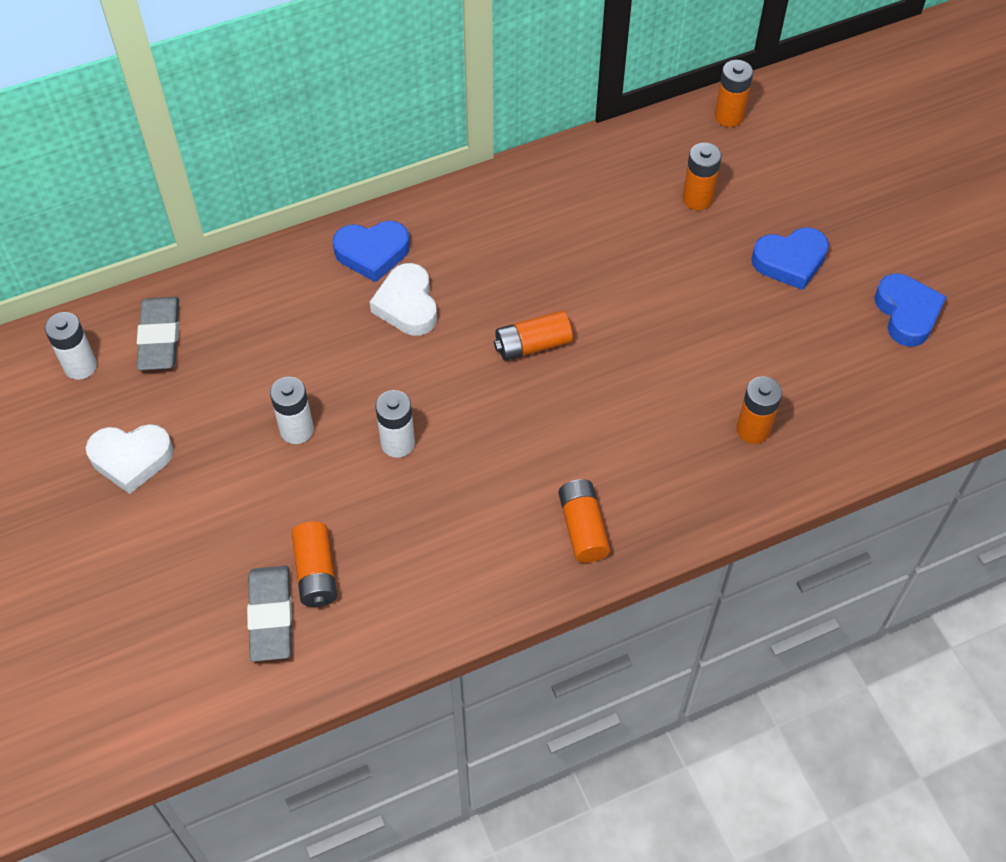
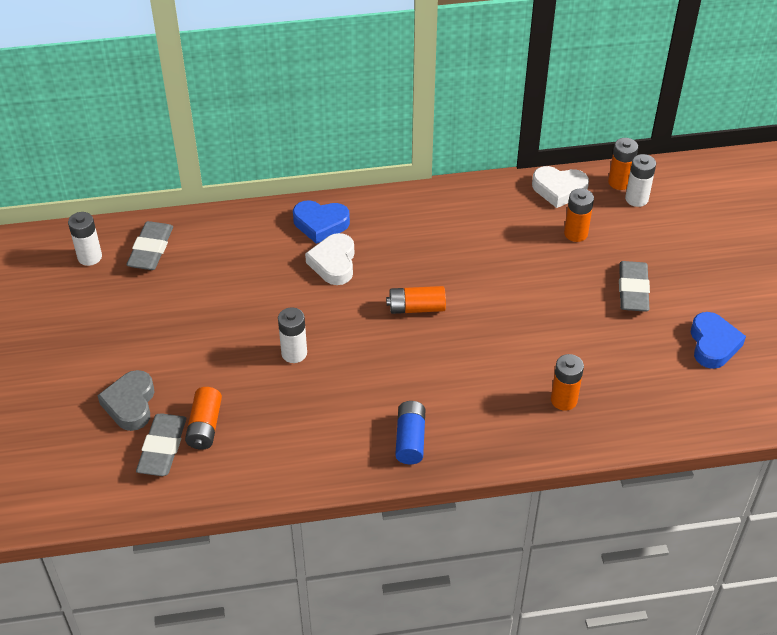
camera: 15 degrees right, 10 degrees down
white heart [86,424,174,494] -> white heart moved to [532,166,589,208]
white battery [270,377,314,444] -> white battery moved to [625,154,656,207]
orange battery [558,479,610,563] -> blue battery [395,401,426,464]
blue heart [751,227,829,290] -> grey eraser [619,261,650,312]
none -> grey heart [97,370,154,431]

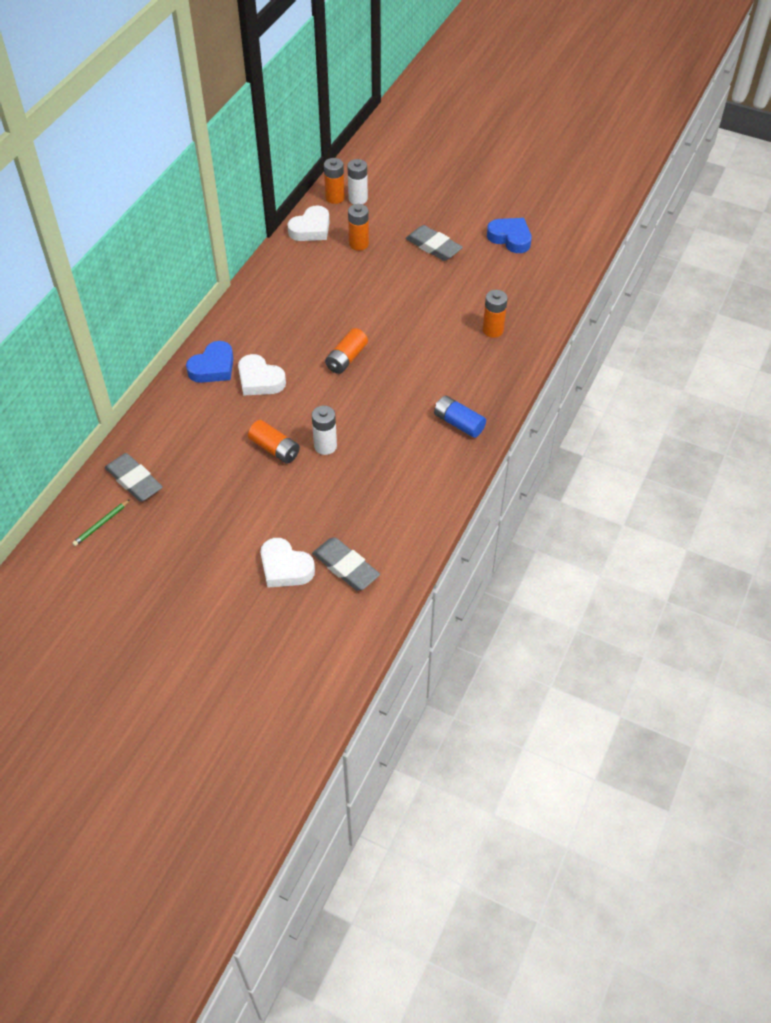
camera: 55 degrees left, 5 degrees up
white battery [68,212,102,266] -> green pencil [72,500,130,546]
grey heart [97,370,154,431] -> white heart [260,538,315,588]
orange battery [185,387,222,450] -> orange battery moved to [248,420,300,464]

